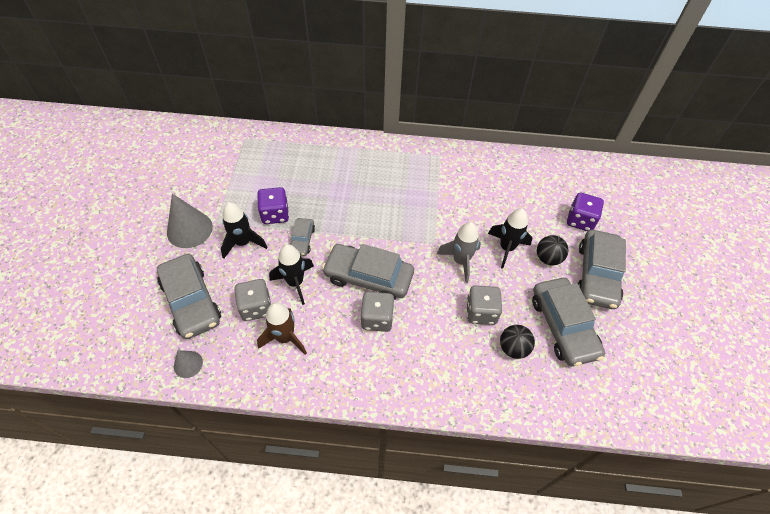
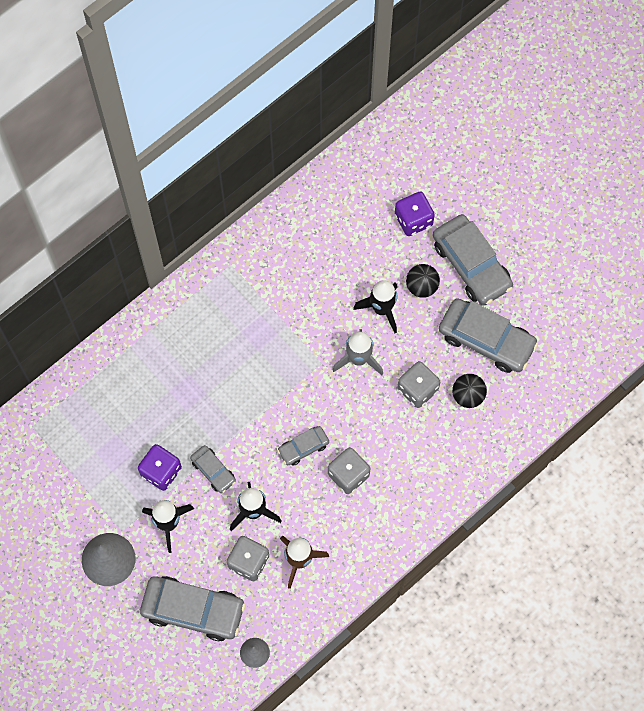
camera: 45 degrees left, 15 degrees up
grey car [322,244,414,300] -> grey car [277,426,329,466], size x0.52

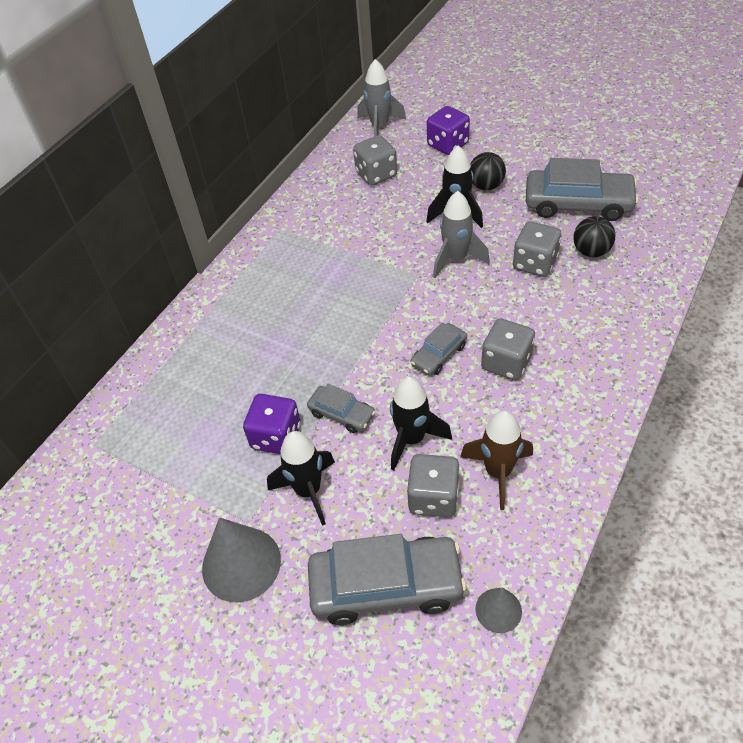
camera: 15 degrees left, 20 degrees down
grey car [433,214,513,305] -> none
none -> grey dice [353,135,397,186]
none -> grey rocket [357,59,406,136]

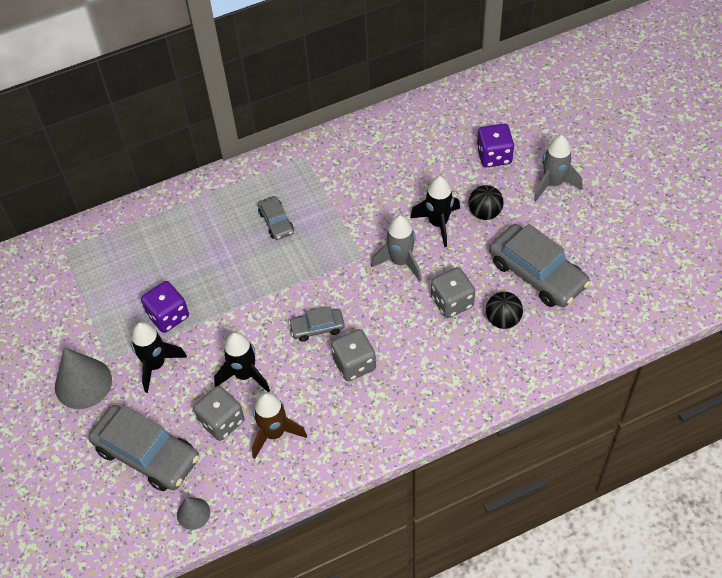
camera: 35 degrees right, 5 degrees up
grey car [307,384,375,433] -> grey car moved to [258,196,294,240]
grey dice [353,135,397,186] -> none
grey rocket [357,59,406,136] -> grey rocket moved to [534,135,582,201]

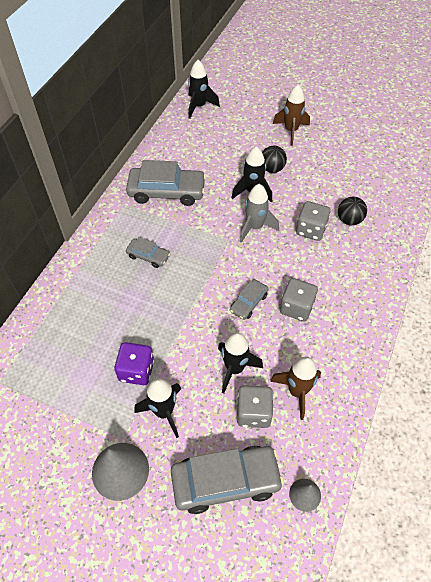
camera: 45 degrees left, 0 degrees up
purple dice [477,124,514,167] -> none
grey car [489,224,590,307] -> grey car moved to [126,160,206,206]
grey rocket [534,135,582,201] -> brown rocket [273,85,310,146]
none -> black rocket [188,60,220,119]

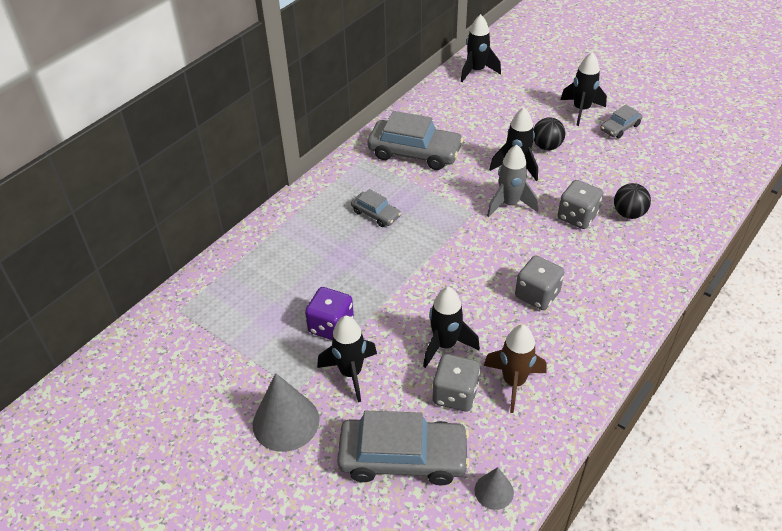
camera: 15 degrees right, 10 degrees down
grey car [230,279,269,320] -> grey car moved to [600,105,642,138]
brown rocket [273,85,310,146] -> black rocket [560,52,607,126]

